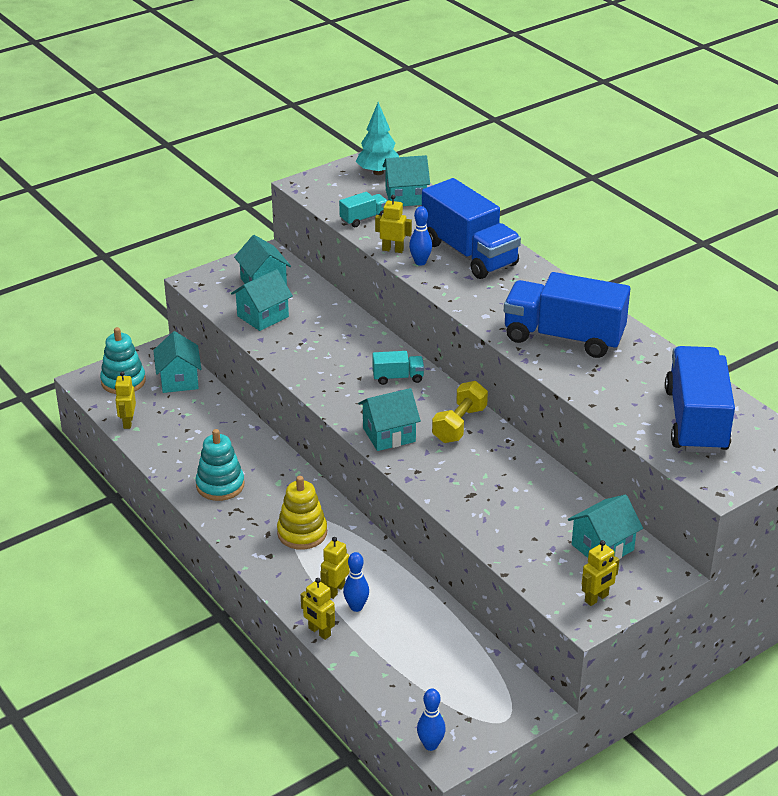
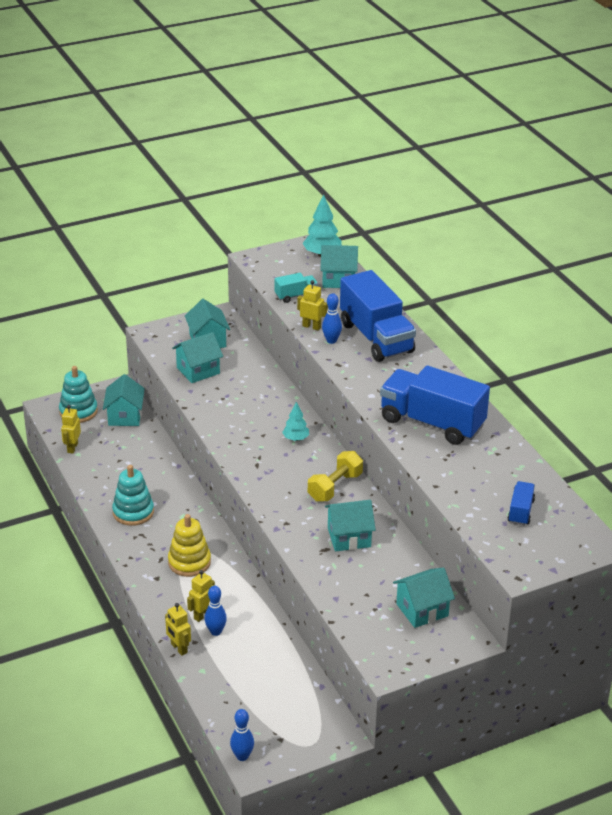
camera: 10 degrees right, 0 degrees up
turquoise house [358,388,421,451] -> turquoise house moved to [325,500,376,552]
turquoise truck [372,351,424,385] -> turquoise tree [282,402,309,441]
yellow robot [582,540,619,606] -> none
blue truck [665,346,735,453] -> blue truck [508,481,535,525], size x0.45

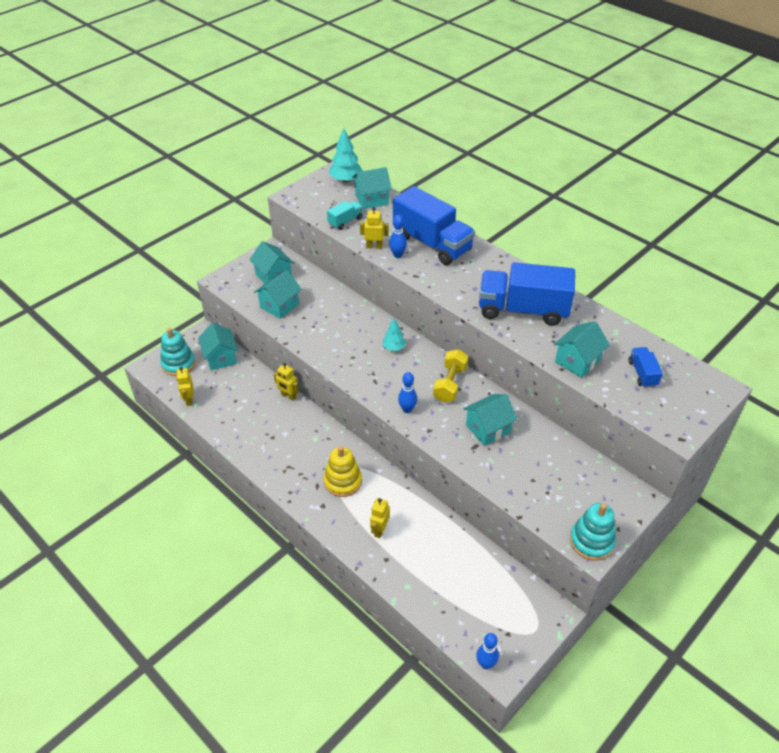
camera: 20 degrees left, 10 degrees up
turquoise stacking toy [112,465,154,526] -> turquoise stacking toy moved to [570,503,616,561]
yellow robot [165,603,191,656] -> yellow robot moved to [274,363,299,401]
blue bowling pin [204,586,227,636] -> blue bowling pin moved to [398,372,417,413]
turquoise house [393,568,455,628] -> turquoise house moved to [554,321,610,378]

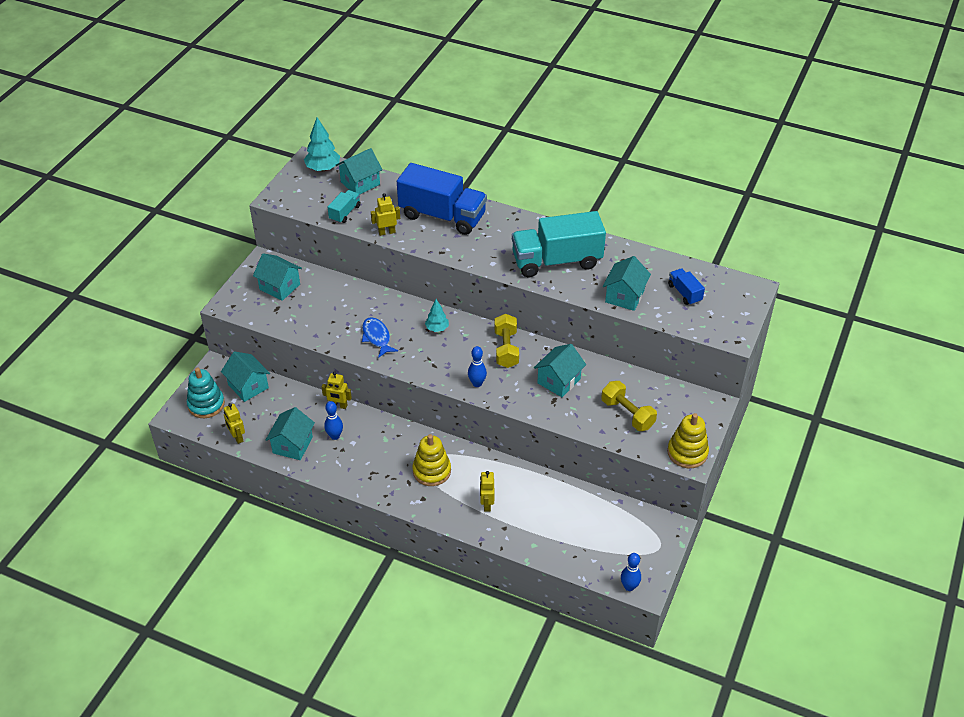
camera: 20 degrees left, 0 degrees up
turquoise house [254,270,302,319] -> turquoise house moved to [266,407,315,460]
blue bowling pin [389,215,407,258] -> blue bowling pin moved to [324,401,343,440]
blue truck [479,262,575,326] -> turquoise truck [512,211,606,277]
turquoise stacking toy [570,503,616,561] -> yellow stacking toy [667,413,709,468]
none -> blue fish [362,317,398,358]
none -> yellow dumbbell [601,381,657,431]

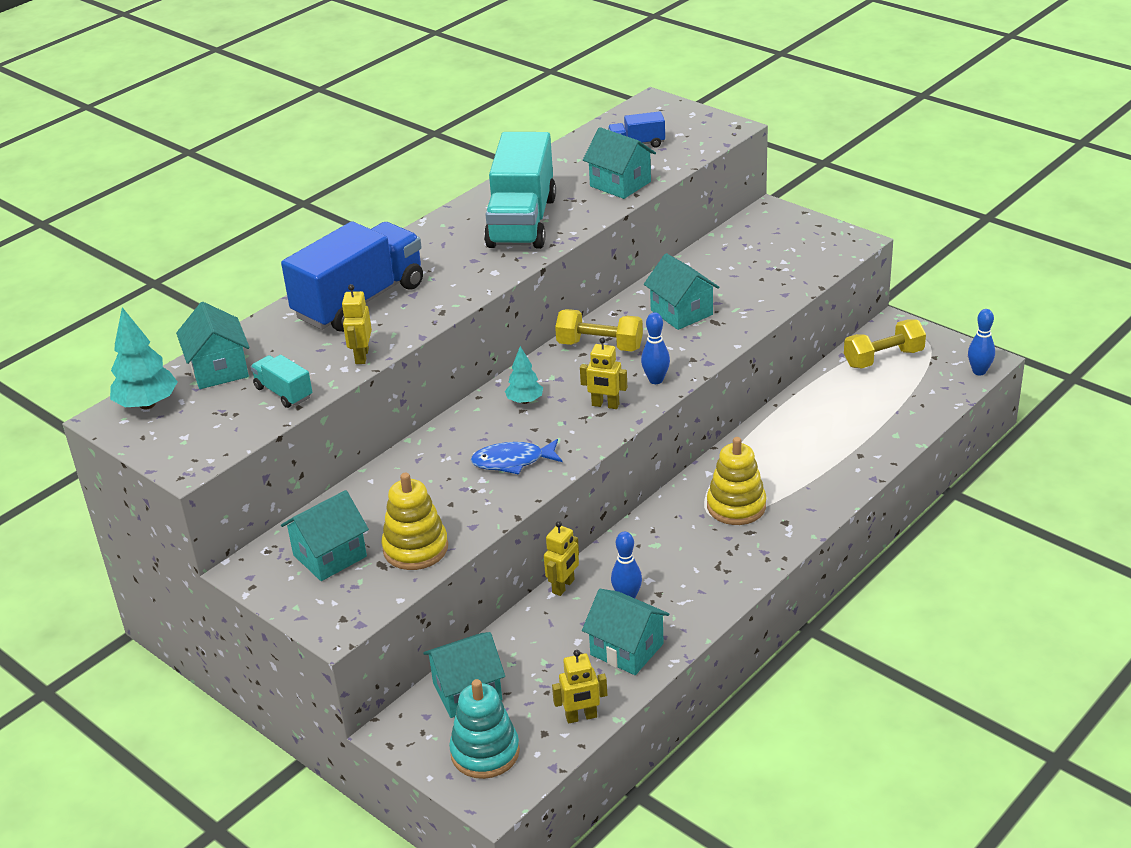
camera: 70 degrees left, 10 degrees down
yellow robot [480,471,494,512] -> yellow robot moved to [580,337,627,409]
yellow dumbbell [601,381,657,431] -> yellow dumbbell moved to [844,319,926,368]
yellow stacking toy [667,413,709,468] -> yellow stacking toy moved to [381,472,448,570]

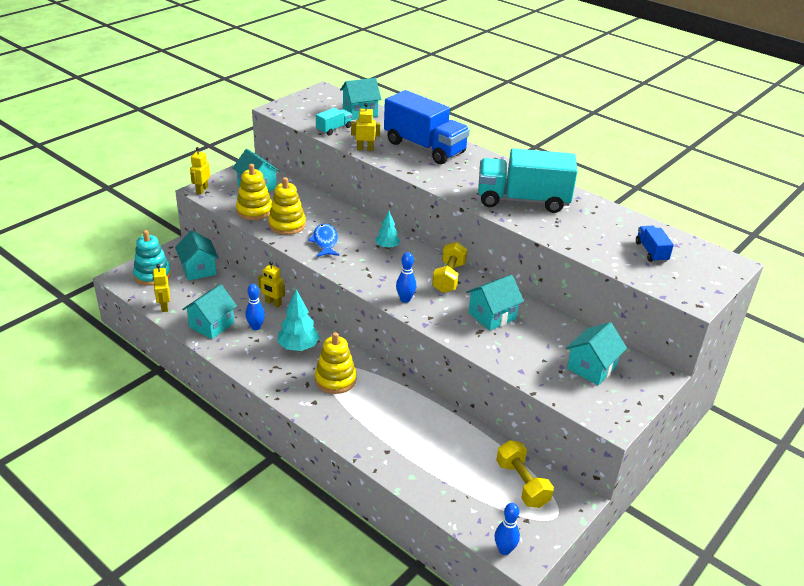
camera: 85 degrees right, 0 degrees up
turquoise tree [110,307,177,409] -> turquoise tree moved to [277,289,320,351]
yellow robot [580,337,627,409] -> yellow robot moved to [190,147,210,194]
turquoise house [583,127,656,199] -> turquoise house moved to [566,322,627,385]
none -> yellow stacking toy [268,177,306,235]

